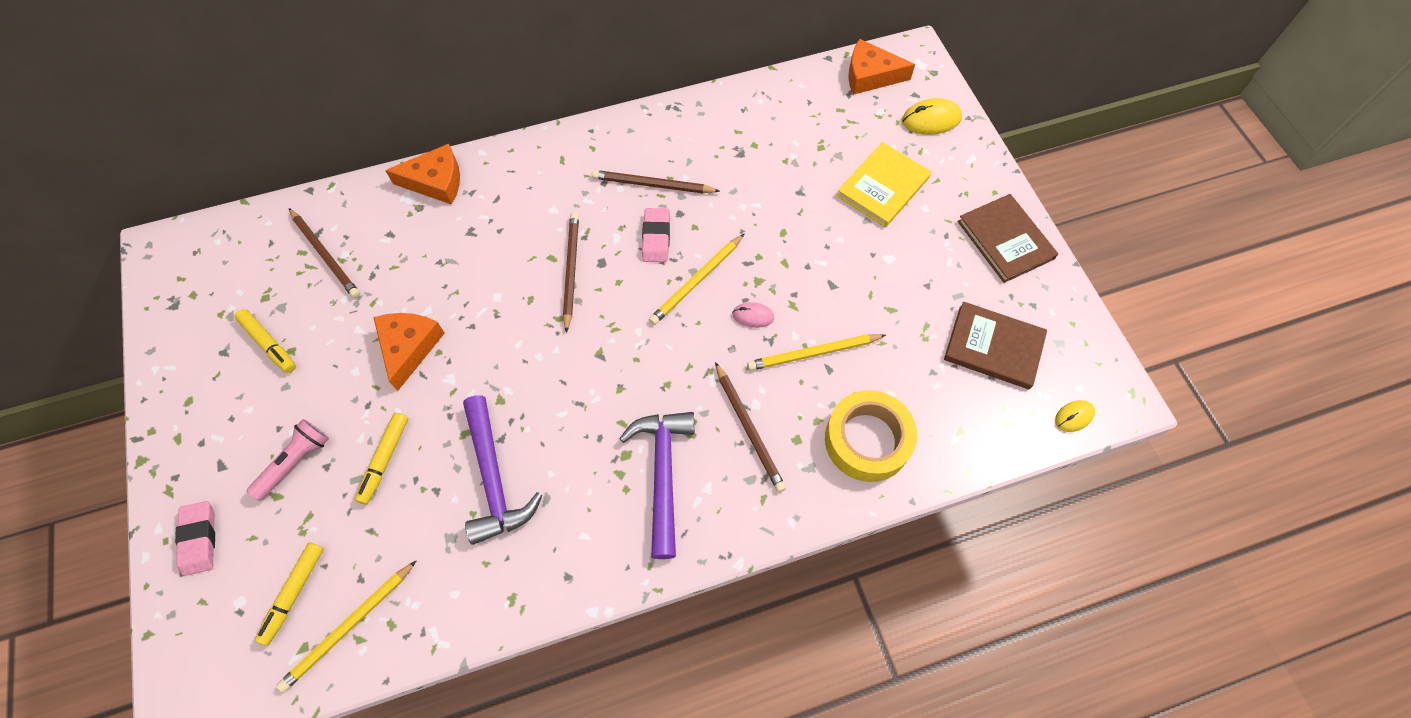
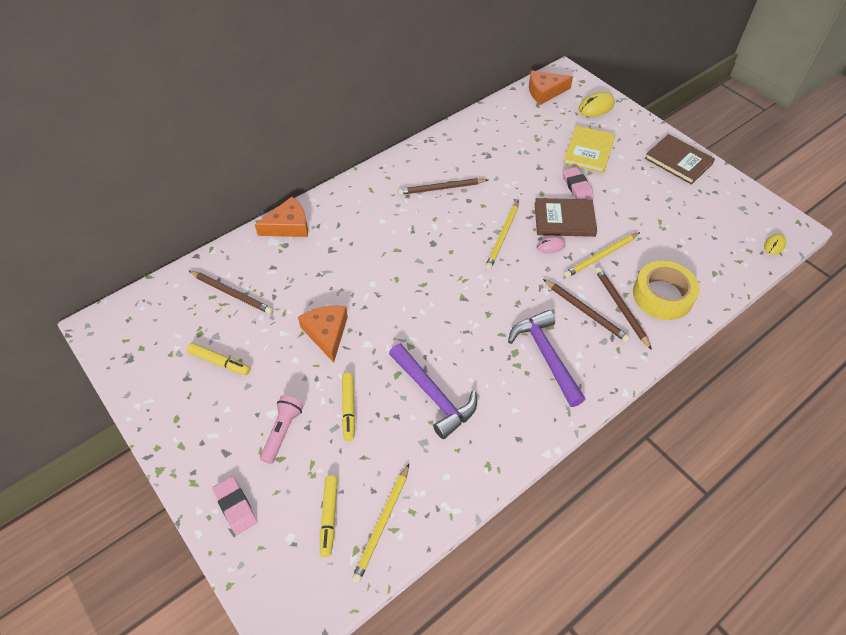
camera: 20 degrees left, 10 degrees down
brown pencil [563,213,579,333] -> brown pencil moved to [595,267,652,350]
pink eraser [642,208,670,262] -> pink eraser moved to [562,167,593,199]
brown book [944,302,1047,389] -> brown book moved to [535,198,597,237]

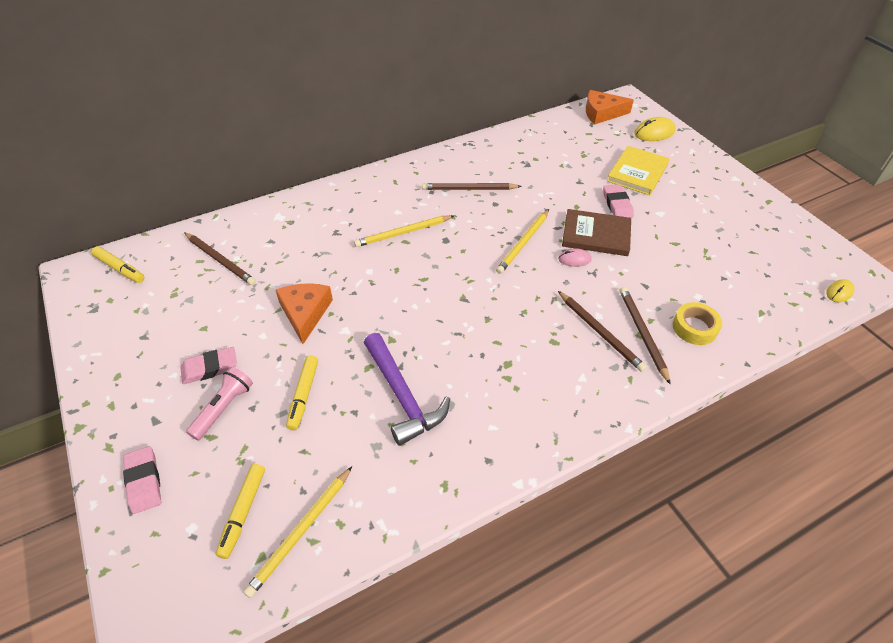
camera: 10 degrees right, 5 degrees down
yellow marker [187,343,250,375] -> yellow marker moved to [91,246,145,283]
orange cheese [255,197,308,237] -> none
purple hammer [508,310,585,407] -> none
yellow pencil [564,232,640,278] -> yellow pencil moved to [354,215,454,247]
yellow tape [633,261,700,320] -> yellow tape [673,302,722,345], size x0.63
brown book [645,134,715,185] -> none
none -> pink eraser [180,347,237,384]

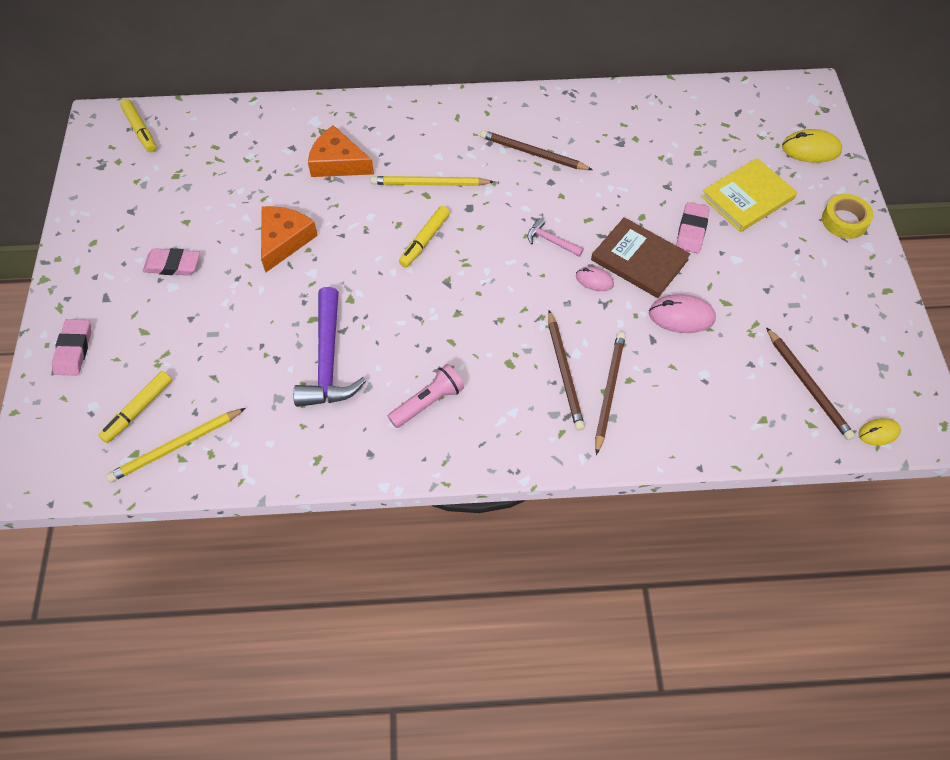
camera: 25 degrees right, 10 degrees up
brown pencil [184,232,256,285] -> brown pencil moved to [766,327,855,440]
pink flashlight [186,367,253,441] -> pink flashlight moved to [388,364,464,428]
yellow marker [286,355,318,430] -> yellow marker moved to [399,206,450,267]
yellow pencil [496,209,549,274] -> pink hammer [527,218,584,257]
orange cheese [586,90,634,125] -> orange cheese moved to [308,125,374,177]
yellow tape [673,302,722,345] -> yellow tape moved to [822,194,873,239]
none -> pink mouse [649,294,716,333]

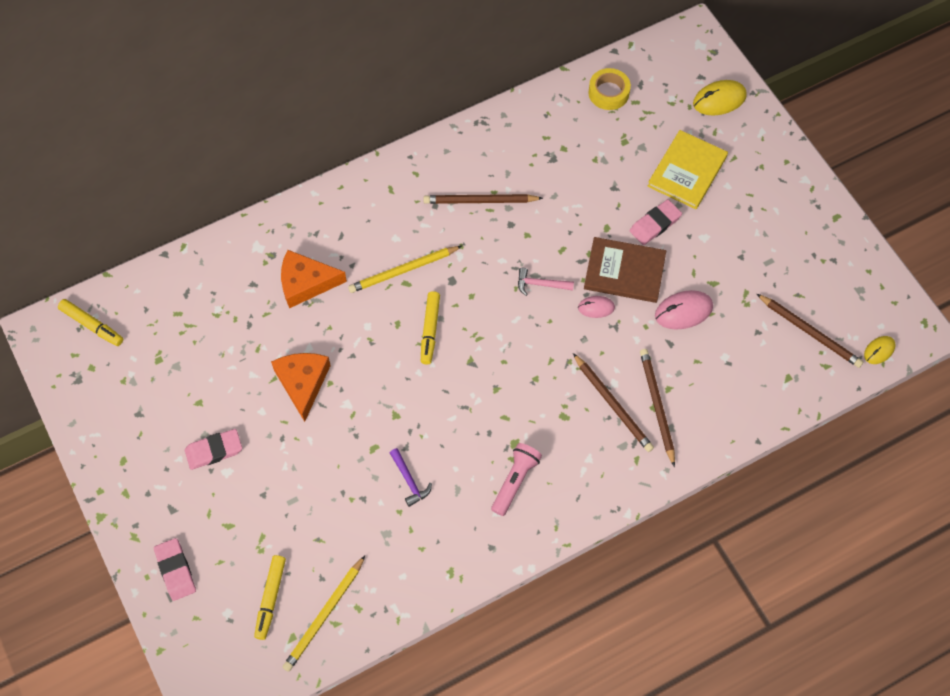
camera: 25 degrees left, 5 degrees up
purple hammer [293,287,366,407] -> purple hammer [390,448,432,507], size x0.48
pink eraser [676,202,710,253] -> pink eraser turned 60 degrees clockwise [629,199,682,245]
yellow tape [822,194,873,239] -> yellow tape moved to [588,68,631,110]

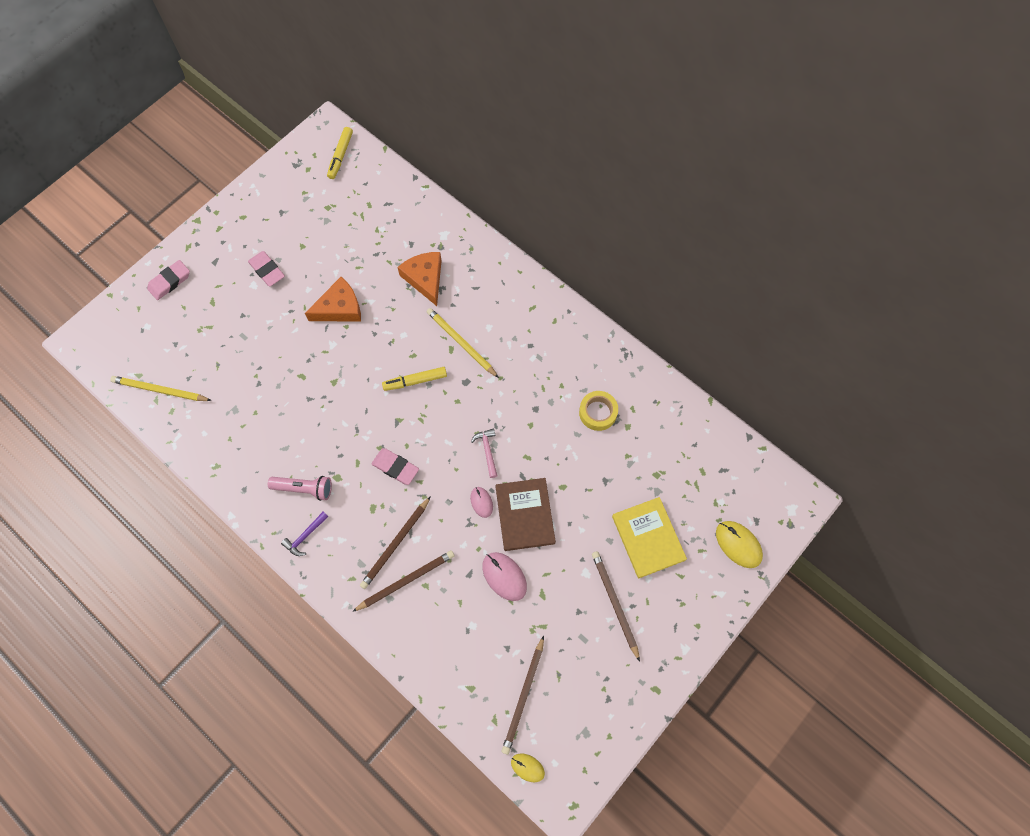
camera: 70 degrees right, 5 degrees up
yellow marker [254,555,286,640] -> none
purple hammer [390,448,432,507] -> purple hammer moved to [281,512,328,556]
brown pencil [423,194,543,204] -> brown pencil moved to [592,551,640,662]
yellow tape [588,68,631,110] -> yellow tape moved to [579,391,618,431]
pink eraser [629,199,682,245] -> pink eraser moved to [371,448,419,485]
yellow book [648,130,728,209] -> yellow book turned 60 degrees clockwise [612,497,687,578]

